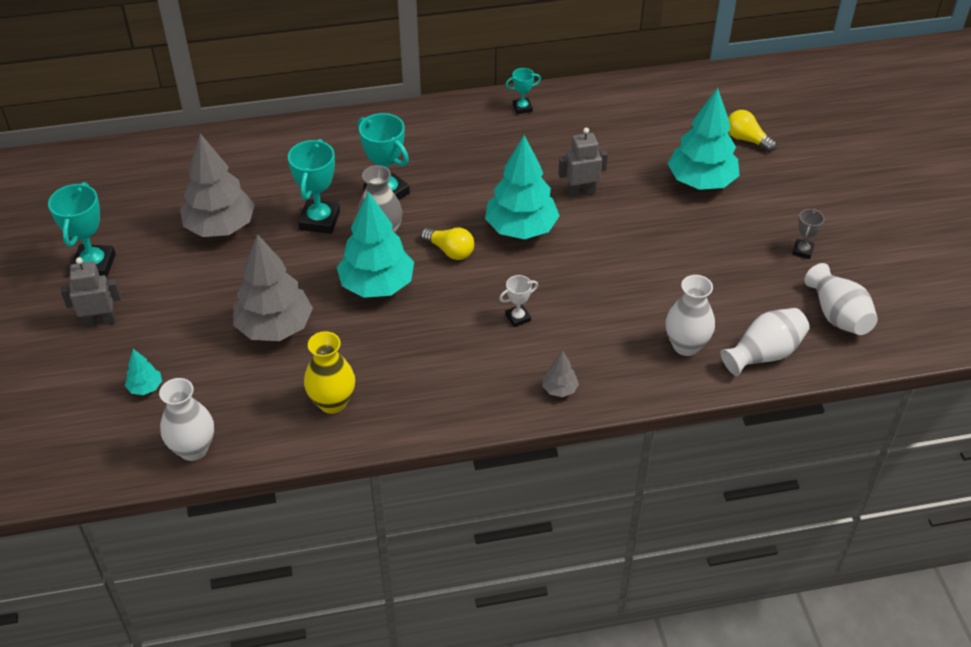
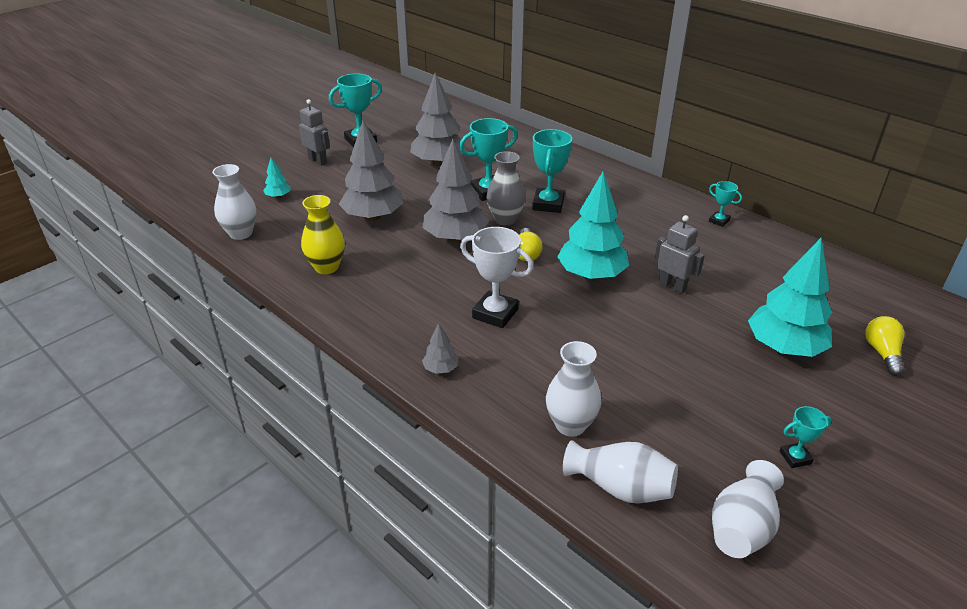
camera: 55 degrees right, 10 degrees down
turquoise tree [337,191,414,298] -> grey tree [422,139,489,242]
white trophy [499,275,538,327] -> white trophy [460,227,534,328], size x1.88
grey trophy [792,209,824,259] -> turquoise trophy [780,406,832,468]

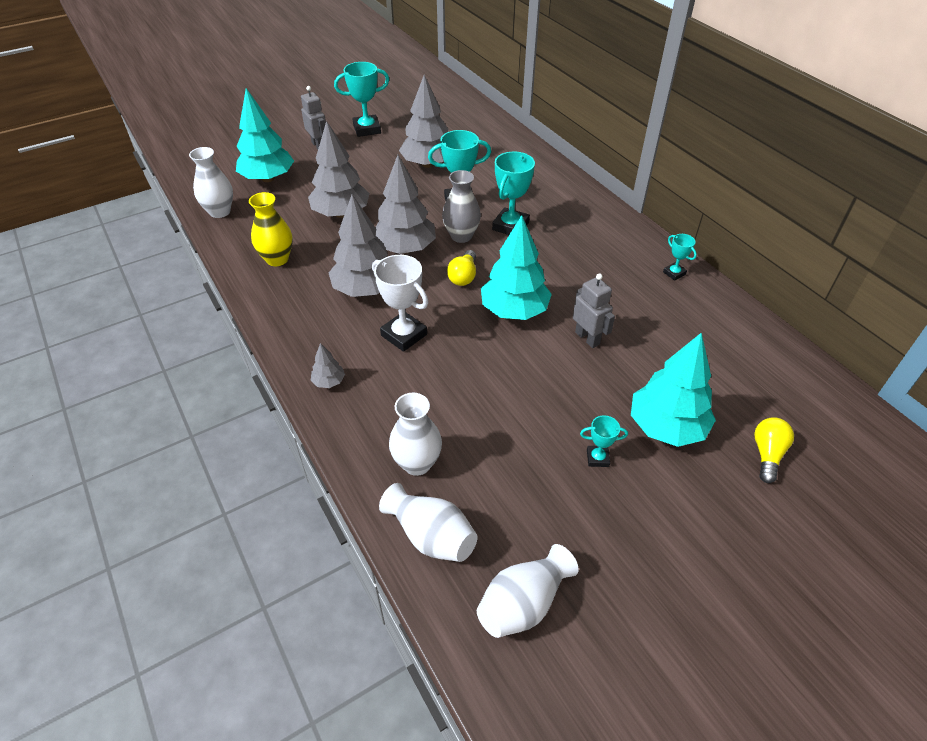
camera: 15 degrees right, 10 degrees up
turquoise tree [263,157,291,198] -> turquoise tree [236,88,294,182], size x2.26
turquoise trophy [780,406,832,468] -> turquoise trophy moved to [580,415,628,467]
none -> grey tree [329,194,388,297]

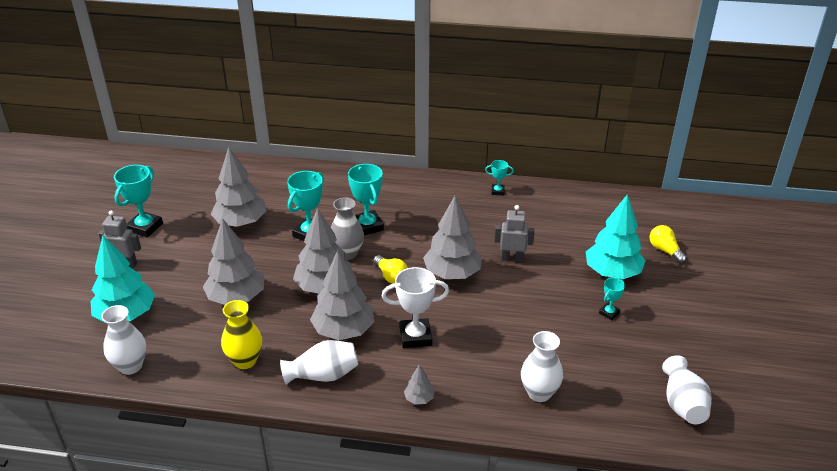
camera: 50 degrees left, 10 degrees down
white vase [379,483,477,562] -> white vase moved to [280,340,358,385]
turquoise tree [481,215,552,320] -> grey tree [423,195,482,279]

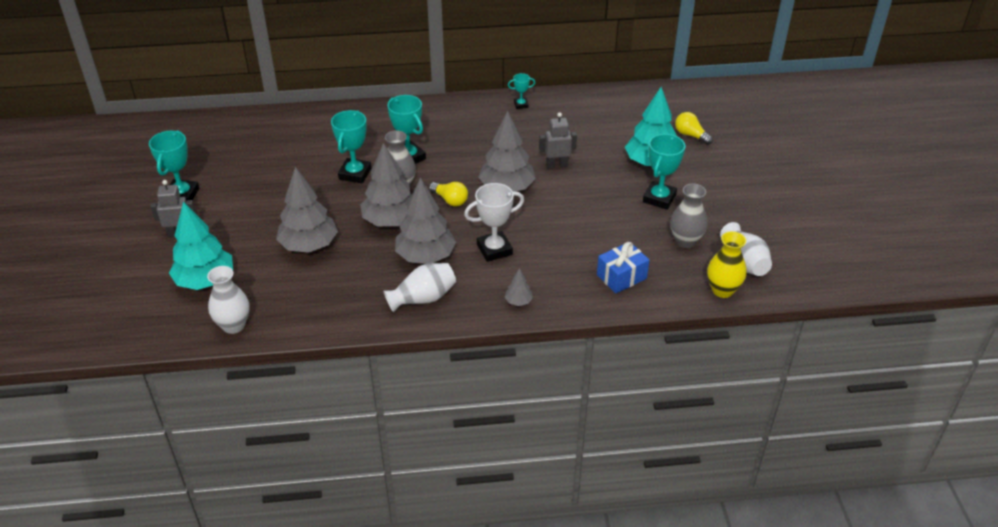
camera: 15 degrees left, 5 degrees up
grey tree [211,147,267,227] -> none
yellow vase [221,300,262,369] -> yellow vase moved to [707,231,746,298]
white vase [521,331,563,402] -> blue gift [597,242,649,293]
turquoise trophy [599,278,625,320] -> turquoise trophy [643,134,685,210], size x1.88
none -> grey vase [670,184,707,248]

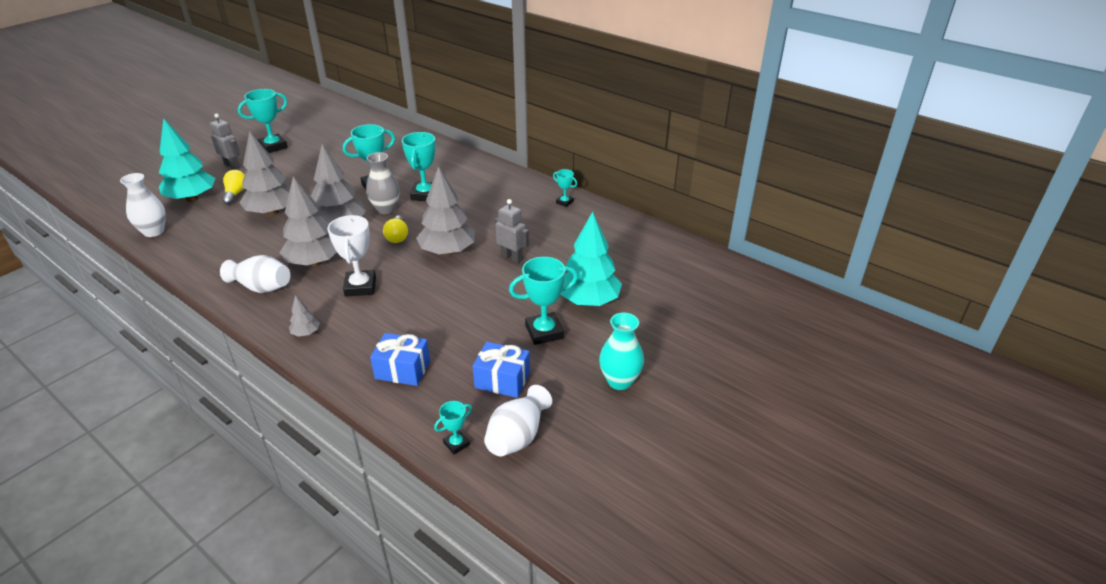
camera: 45 degrees right, 5 degrees down
white trophy [464,183,524,262] -> white trophy turned 60 degrees clockwise [327,215,376,297]
grey vase [670,184,707,248] -> blue gift [473,342,530,398]
yellow light bulb [675,112,713,145] -> yellow light bulb moved to [222,170,245,205]
yellow vase [707,231,746,298] -> turquoise trophy [434,401,472,454]
none -> turquoise vase [599,313,644,390]

